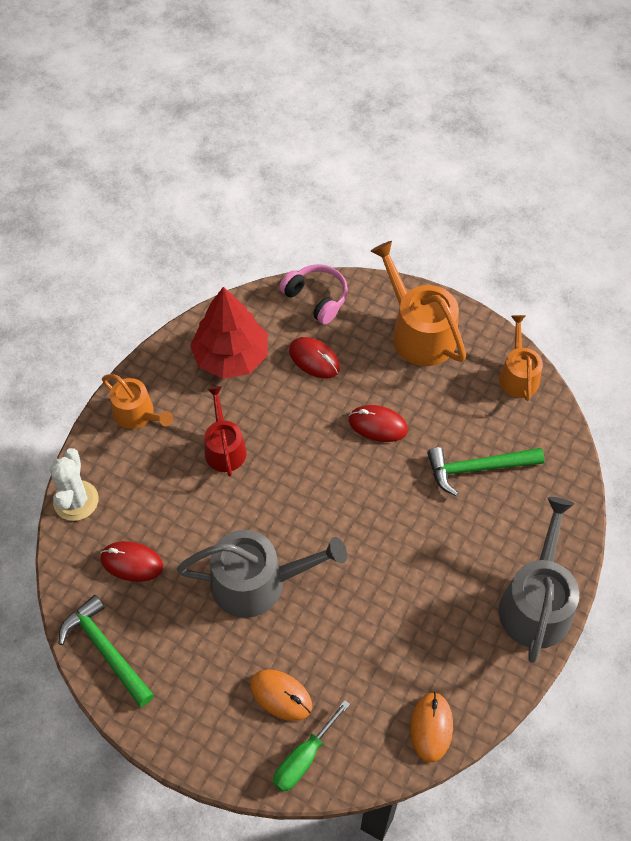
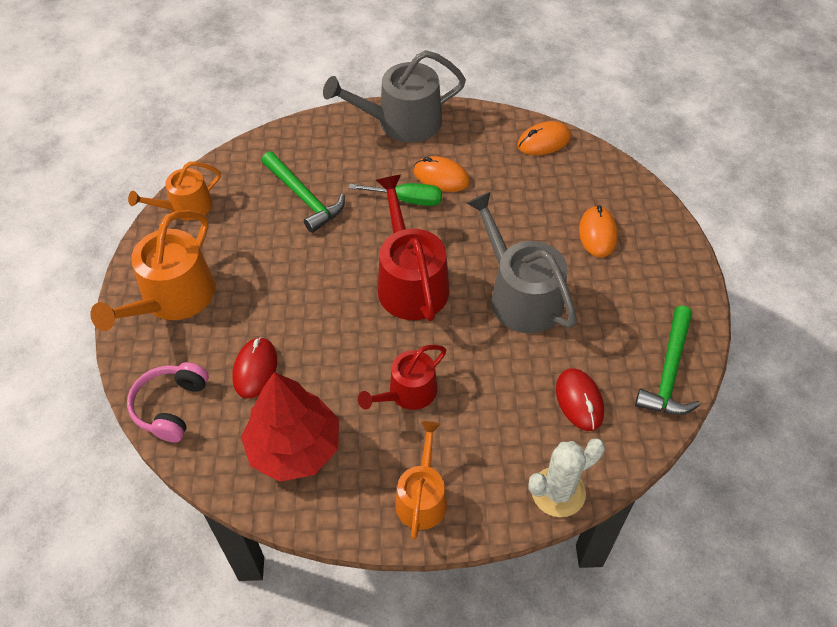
camera: 120 degrees left, 5 degrees down
green screwdriver [273,700,350,792] -> green screwdriver moved to [349,183,442,206]
red mouse [349,405,408,442] -> none
none -> red watering can [376,175,449,321]
none -> orange mouse [414,156,470,192]

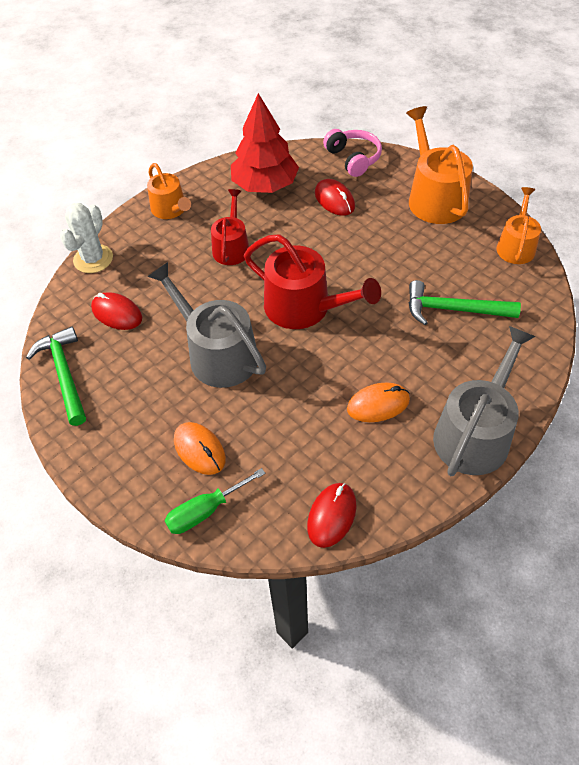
camera: 140 degrees right, 0 degrees up
green screwdriver [349,183,442,206] -> green screwdriver moved to [165,468,266,534]
grey watering can [466,192,577,333] -> grey watering can turned 150 degrees counterclockwise [147,262,266,388]
orange mouse [517,121,571,155] -> red mouse [307,483,357,548]

